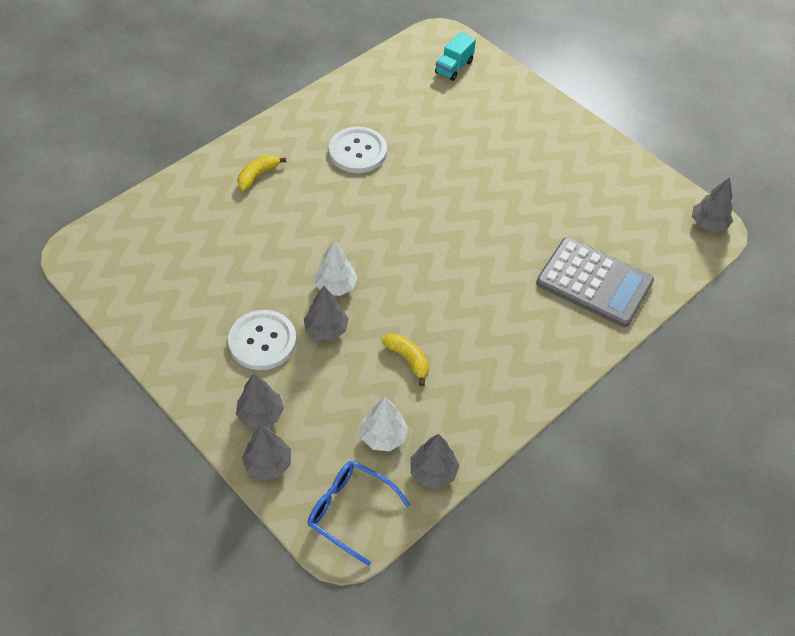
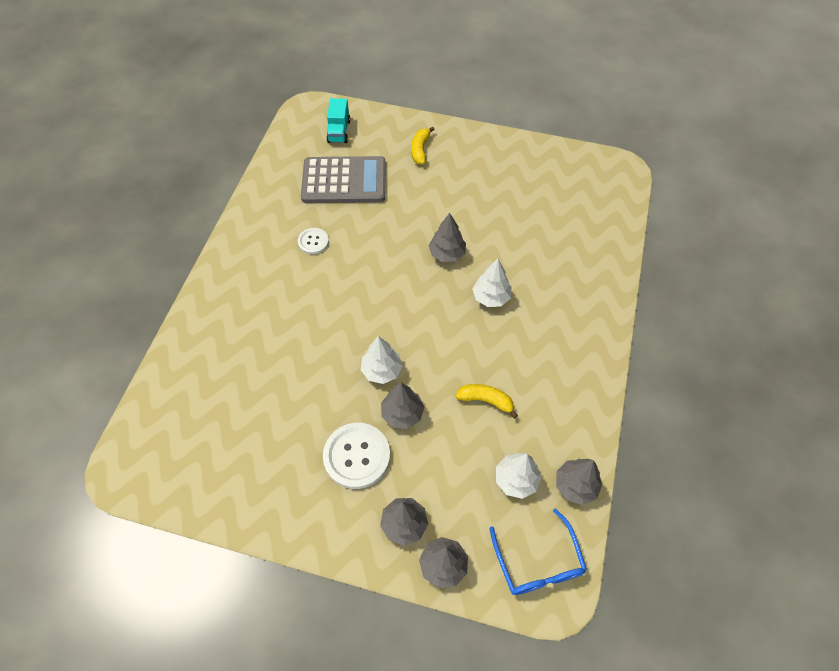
camera: 30 degrees left, 5 degrees up
yellow banana [237,155,286,191] -> yellow banana moved to [411,126,435,165]
blue glasses [308,461,410,566] -> blue glasses turned 105 degrees counterclockwise [489,508,587,595]
white button [329,127,387,173] -> white button [298,228,329,254], size x0.56
grey calculator [536,237,654,327] -> grey calculator moved to [301,156,386,203]
grey tree [692,177,733,232] -> grey tree moved to [428,213,466,262]
none -> white tree [472,259,512,307]

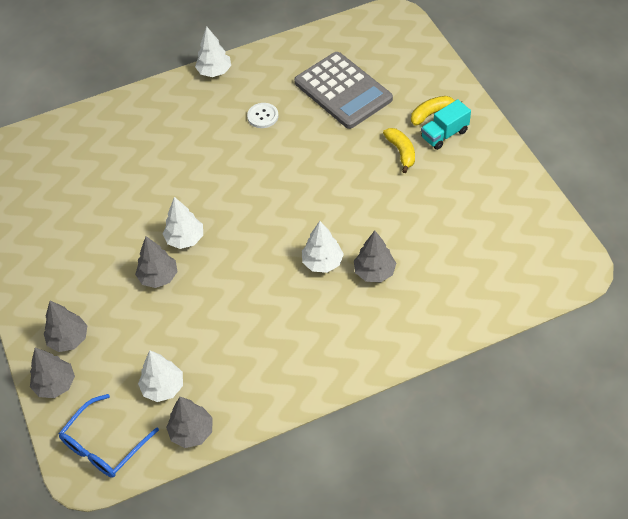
camera: 55 degrees right, 5 degrees down
white button [323,423,390,489] -> none
turquoise truck [327,98,350,143] -> turquoise truck moved to [421,99,471,150]
grey tree [428,213,466,262] -> grey tree moved to [354,231,396,282]
yellow banana [455,384,518,418] -> yellow banana moved to [383,128,415,173]
none -> white tree [195,26,231,77]

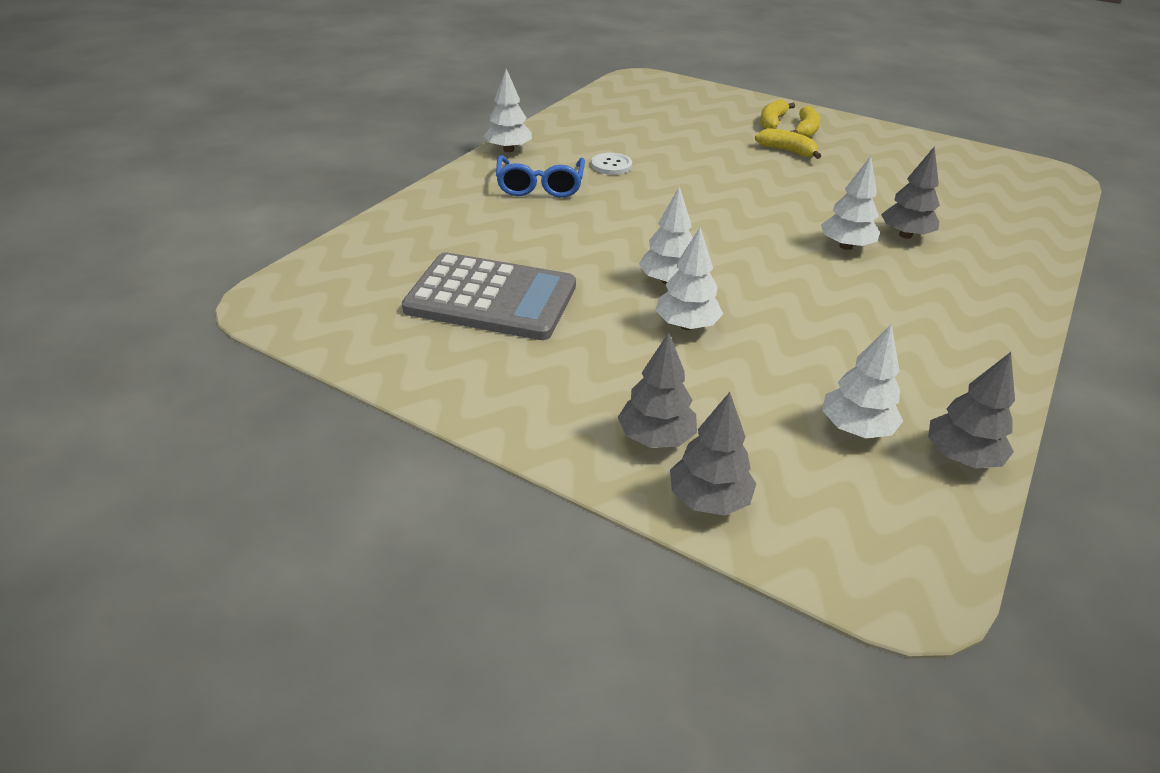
camera: 40 degrees left, 15 degrees down
blue glasses [59,394,159,478] -> blue glasses moved to [496,155,585,198]
grey tree [135,236,178,288] -> white tree [655,227,723,330]
grey calculator [294,52,393,129] -> grey calculator moved to [402,252,576,340]
turquoise truck [421,99,471,150] -> yellow banana [791,106,820,137]

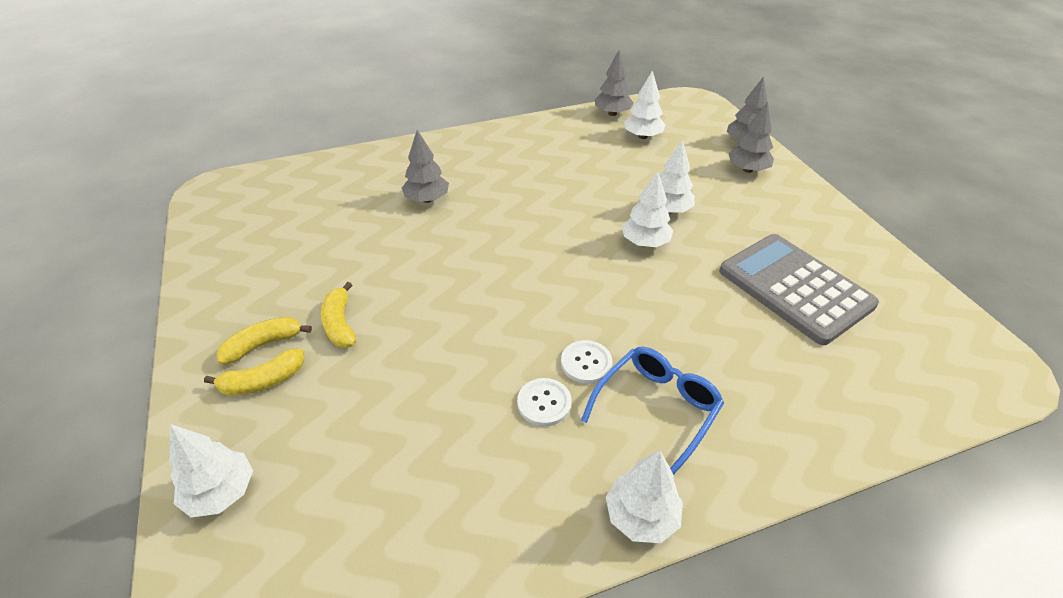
camera: 140 degrees left, 5 degrees up
white tree [821,156,880,250] -> white tree moved to [169,424,253,518]
none -> white button [561,340,613,384]

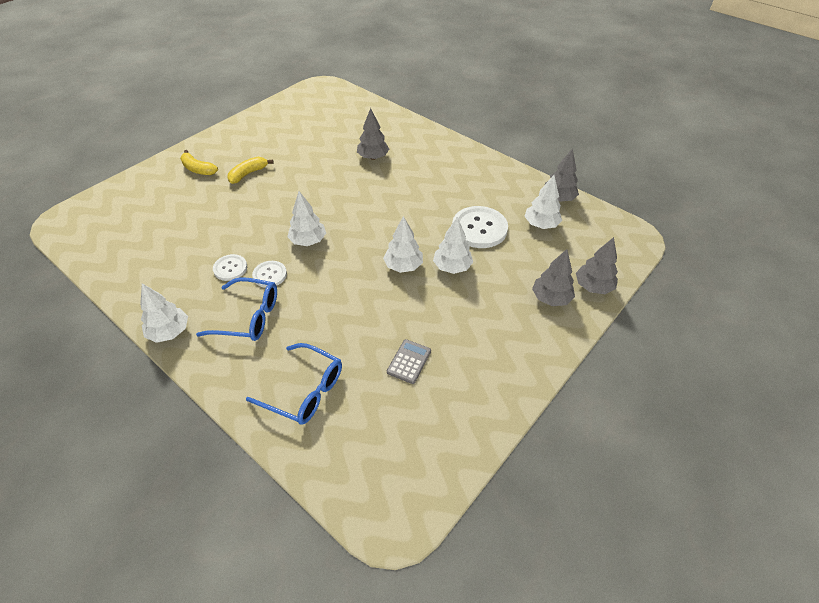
camera: 60 degrees right, 5 degrees up
white tree [169,424,253,518] -> white tree moved to [287,191,326,246]
yellow banana [217,317,312,365] -> none
grey calculator [719,234,879,345] -> grey calculator [387,339,431,384], size x0.41
none -> blue glasses [246,343,342,425]
none -> white button [452,206,508,248]

